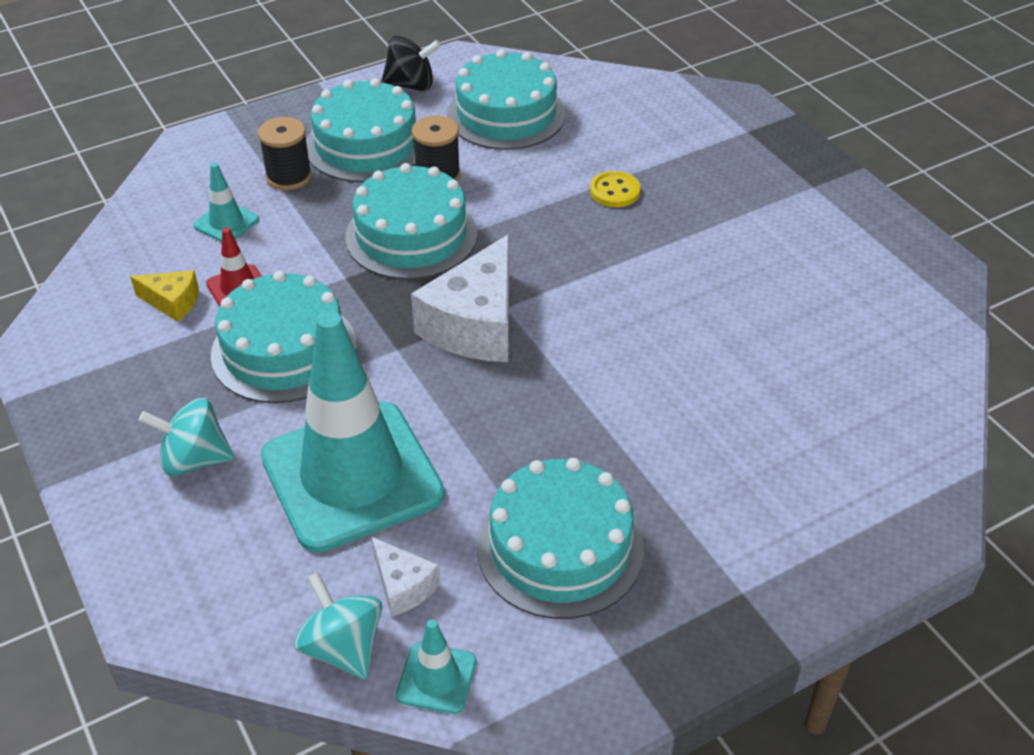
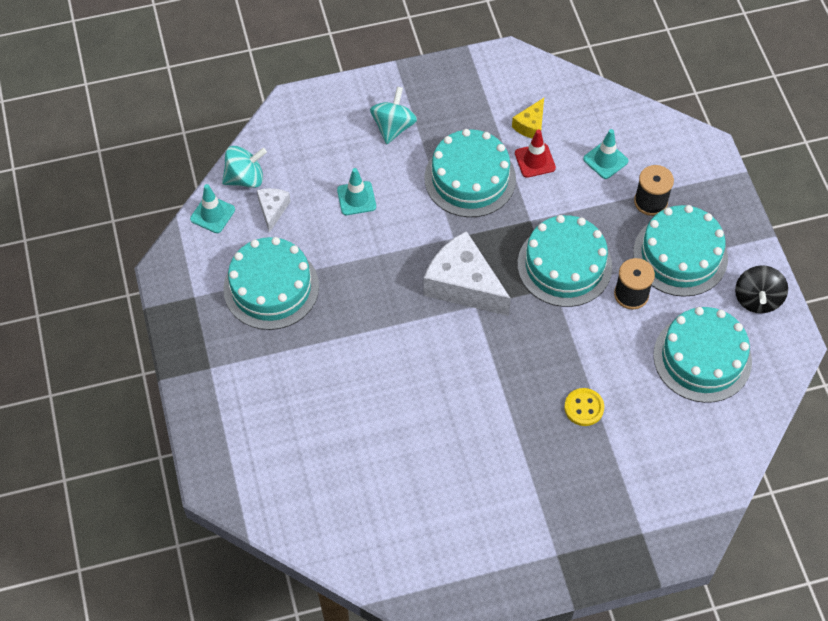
camera: 105 degrees right, 15 degrees up
turquoise traffic cone [261,311,445,552] -> turquoise traffic cone [337,168,376,215], size x0.40
white cheese [372,537,440,617] -> white cheese turned 120 degrees clockwise [257,188,291,233]

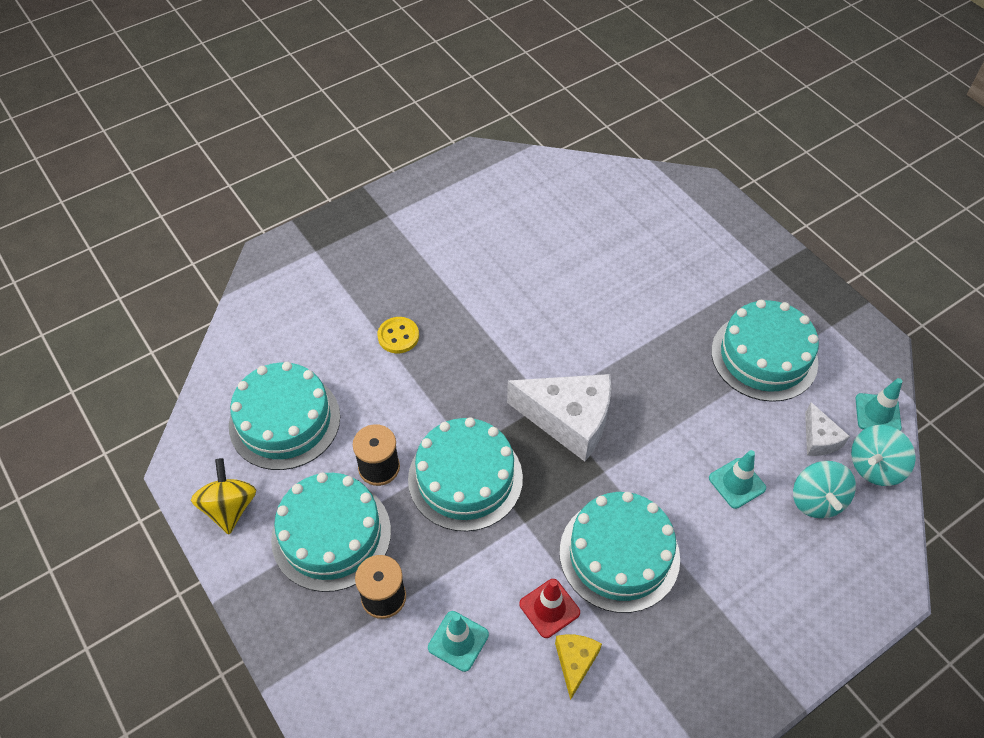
camera: 160 degrees right, 5 degrees down
turquoise spinning top [370,86,417,144] -> turquoise spinning top moved to [793,461,856,518]
black spinning top [735,265,788,313] -> yellow spinning top [191,458,256,534]

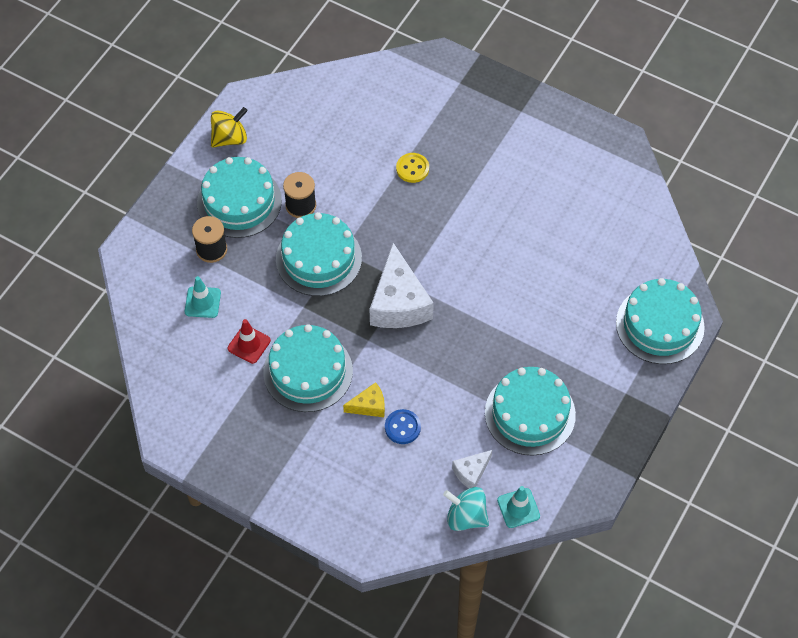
camera: 65 degrees right, 5 degrees up
turquoise cake [229,362,340,470] -> turquoise cake moved to [616,278,705,364]
yellow cheese [555,634,602,700] -> yellow cheese moved to [343,382,385,417]
turquoise traffic cone [709,450,766,509] -> blue button [385,409,421,444]
turquoise spinning top [793,461,856,518] -> none

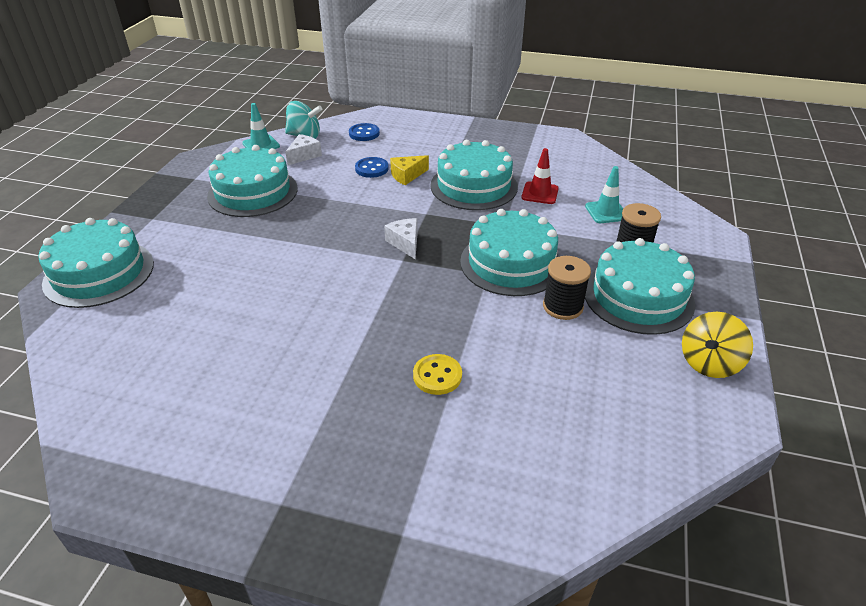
camera: 165 degrees right, 20 degrees down
white cheese [369,243,434,328] -> white cheese [384,218,418,259], size x0.49
none -> blue button [349,123,380,141]

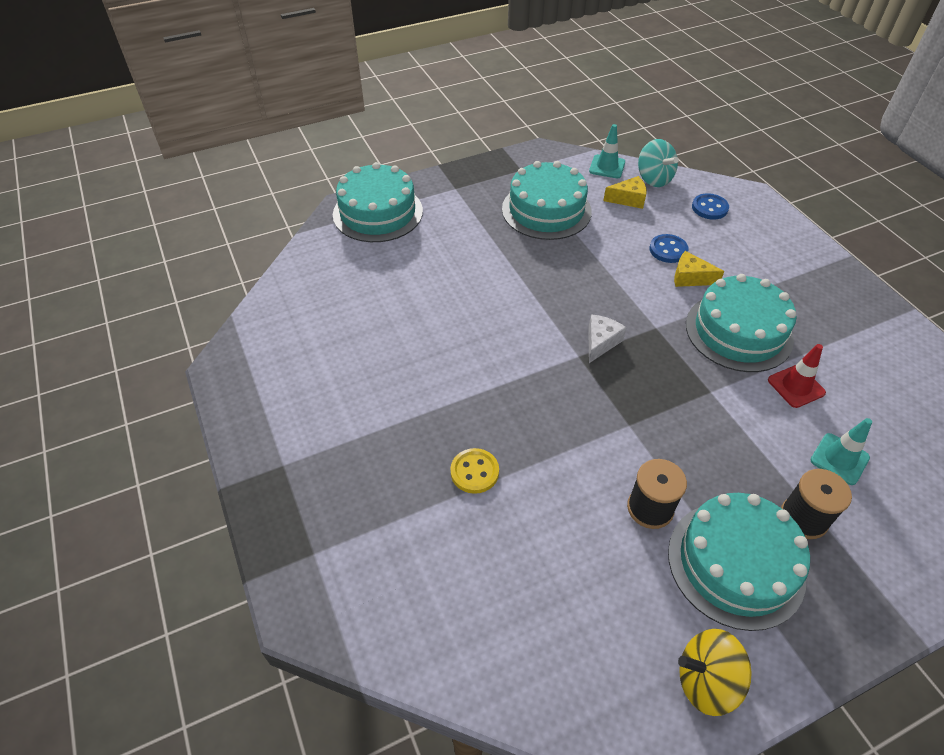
camera: 50 degrees right, 10 degrees up
white cheese [286,134,322,165] -> yellow cheese [603,176,647,209]
turquoise cake [460,209,560,296] -> none

